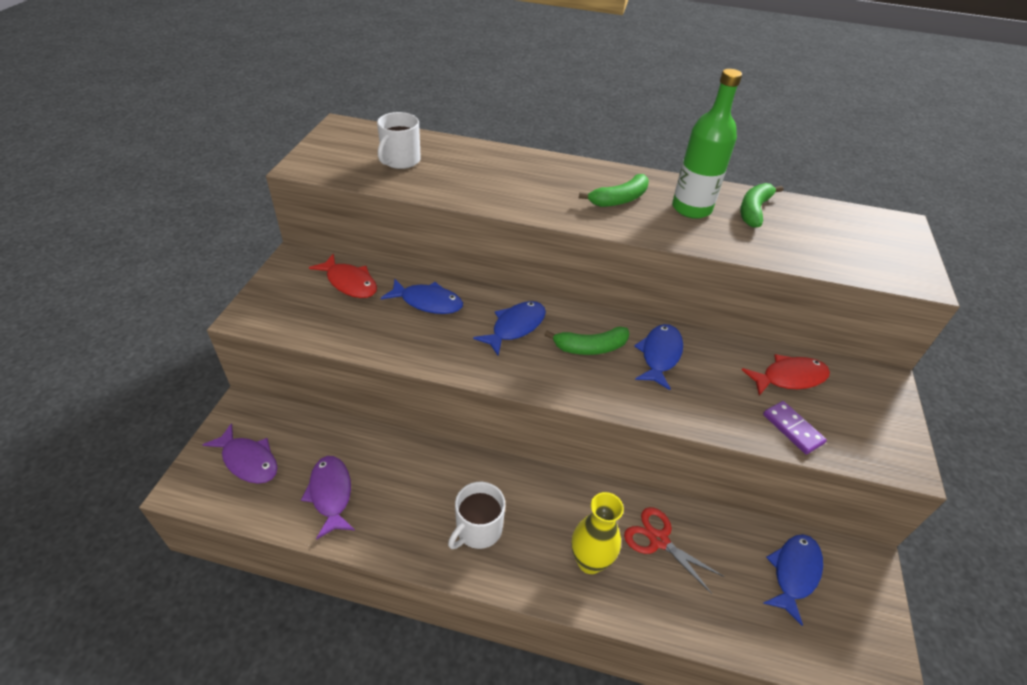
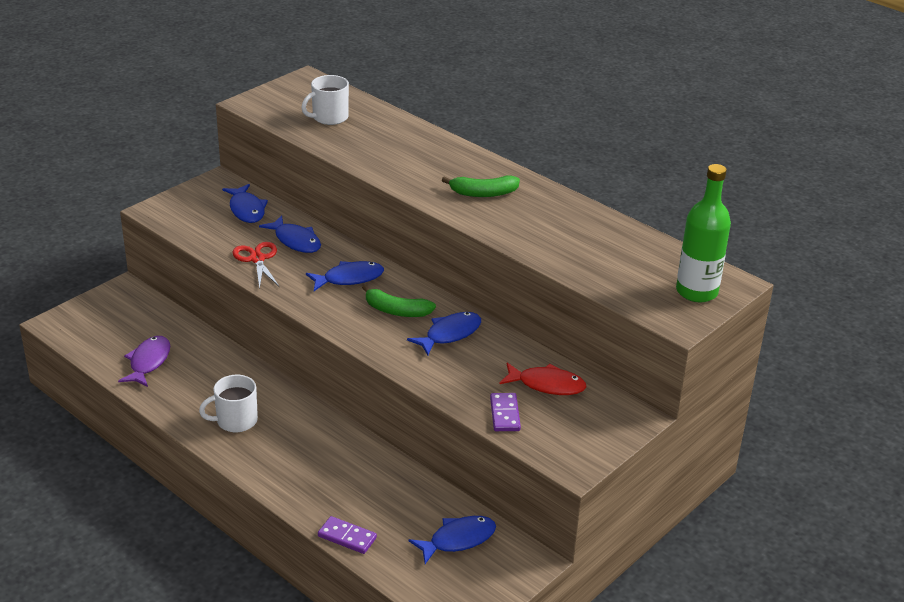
camera: 30 degrees right, 10 degrees down
purple fish [202,423,278,484] -> none
red fish [309,254,377,298] -> blue fish [222,184,268,223]
yellow vase [572,492,624,574] -> none
red scissors [624,507,725,594] -> red scissors moved to [232,242,280,289]
green bottle [672,69,742,219] -> green bottle moved to [676,164,731,303]
green banana [740,183,783,228] -> none
none -> purple domino [318,516,377,554]

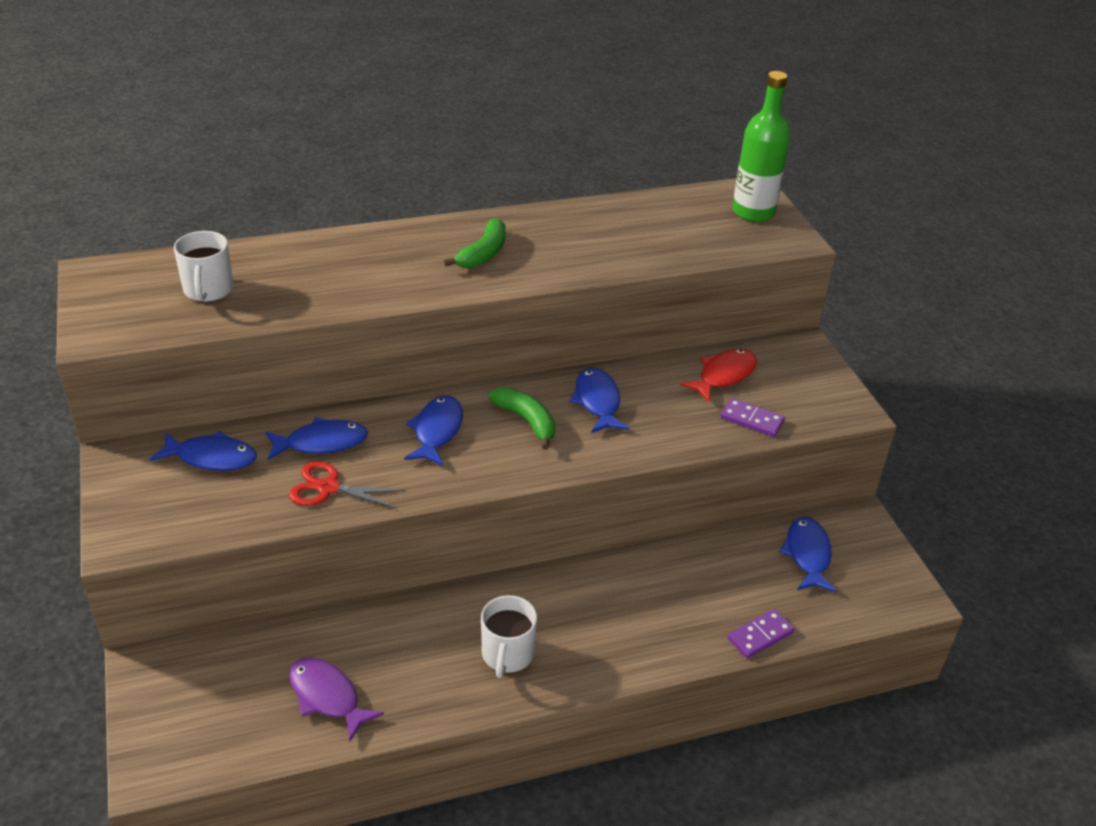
camera: 60 degrees left, 5 degrees up
green banana [362,285,436,317] -> green banana turned 90 degrees counterclockwise [488,387,555,449]

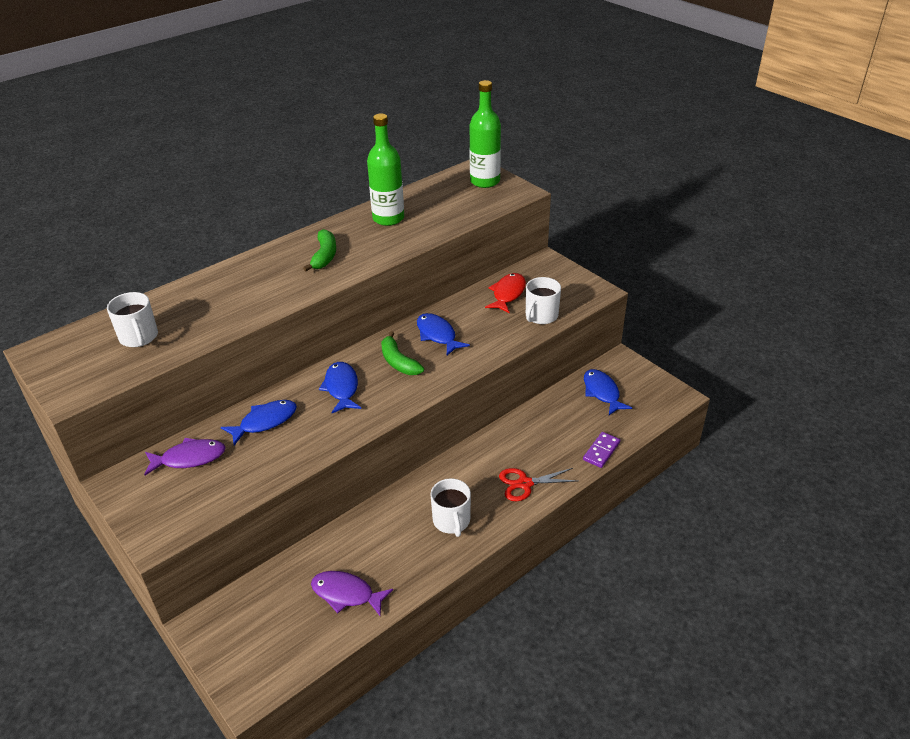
camera: 20 degrees left, 0 degrees up
blue fish [150,431,257,471] -> purple fish [144,438,226,475]
red scissors [289,461,405,509] -> red scissors moved to [499,468,577,501]
green banana [488,387,555,449] -> green banana turned 150 degrees counterclockwise [381,331,424,375]
purple domino [720,398,785,437] -> white mug [526,277,561,324]
none -> green bottle [367,114,404,226]

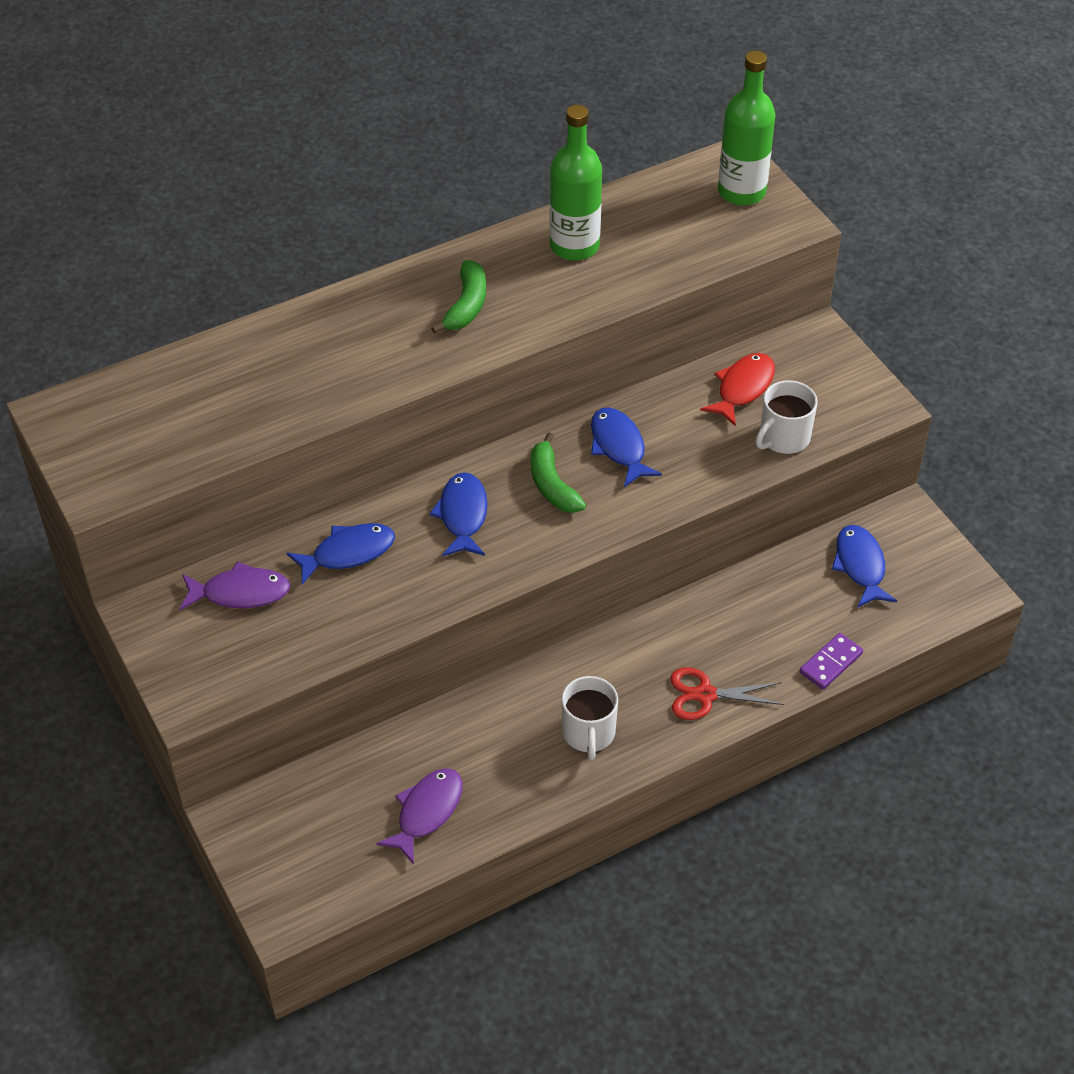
camera: 10 degrees right, 10 degrees up
white mug [107,292,158,347] -> none
purple fish [311,571,393,616] -> purple fish turned 90 degrees clockwise [376,768,463,864]

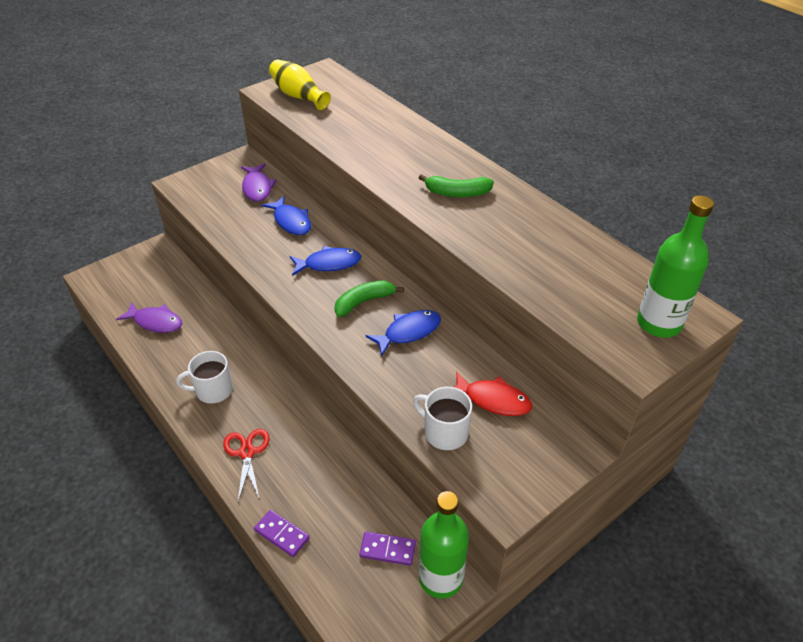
camera: 80 degrees right, 5 degrees down
green bottle [549,105,602,261] -> green bottle moved to [419,491,469,599]
blue fish [832,525,897,608] -> purple domino [359,532,416,566]
none -> yellow vase [269,60,331,110]

